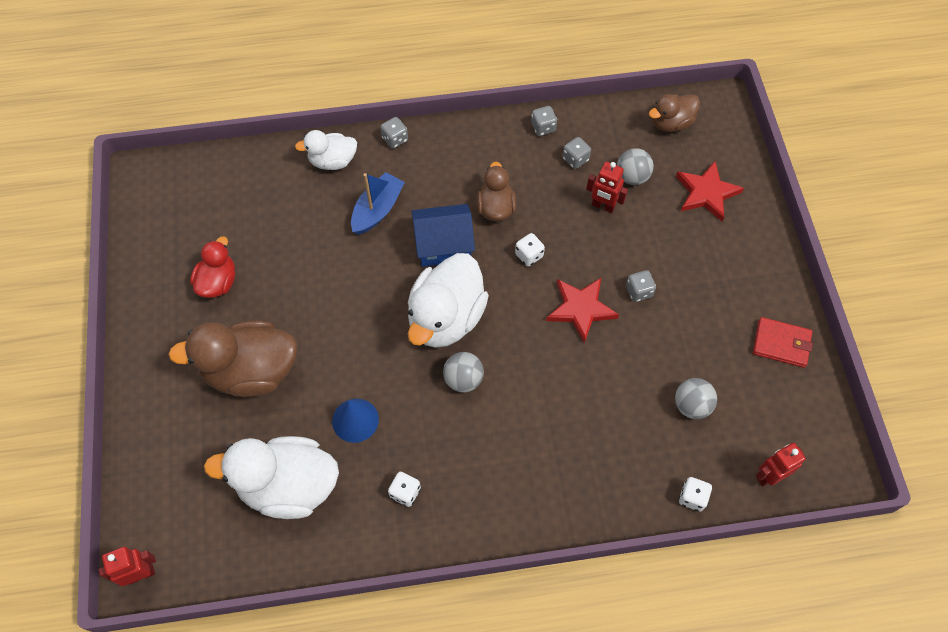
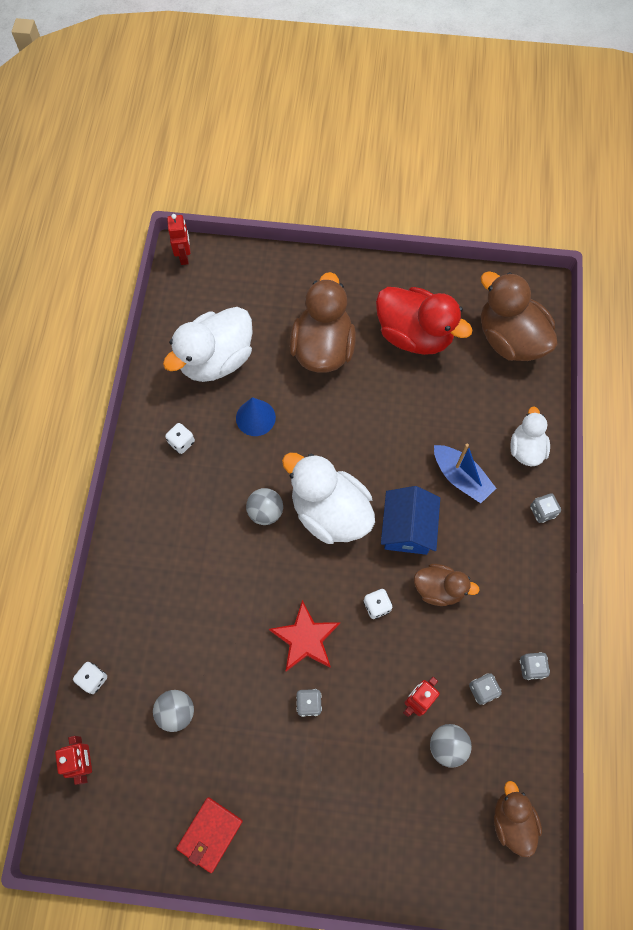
camera: 105 degrees right, 5 degrees up
red duck [190,236,235,298] -> red duck [376,287,473,355], size x1.76
white duck [204,436,339,519] -> white duck turned 150 degrees counterclockwise [163,307,253,382]
red star [676,161,744,221] -> none
none -> brown duck [481,271,558,361]

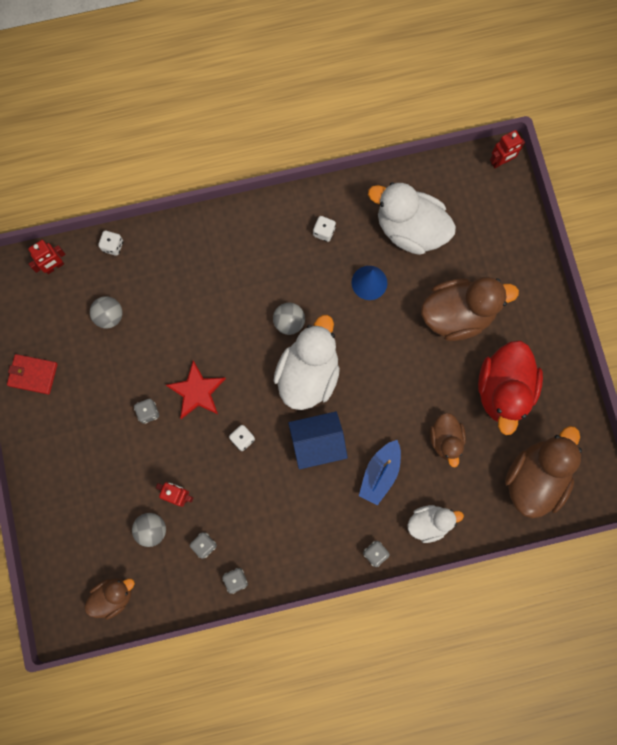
camera: 70 degrees right, 10 degrees up
brown duck [414,564,480,606] -> brown duck moved to [430,413,466,468]

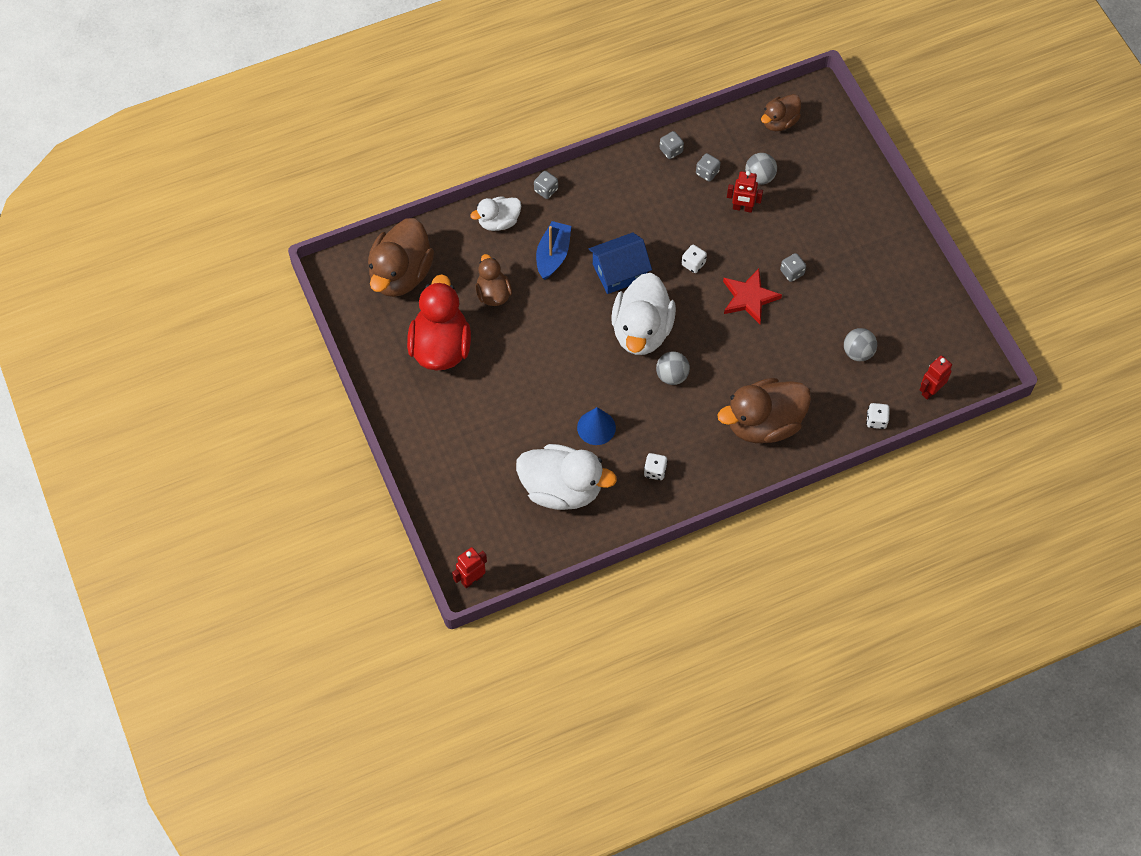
camera: 170 degrees right, 15 degrees down
red wallet [7,354,58,394] -> none
brown duck [421,277,519,341] -> brown duck moved to [718,378,811,443]

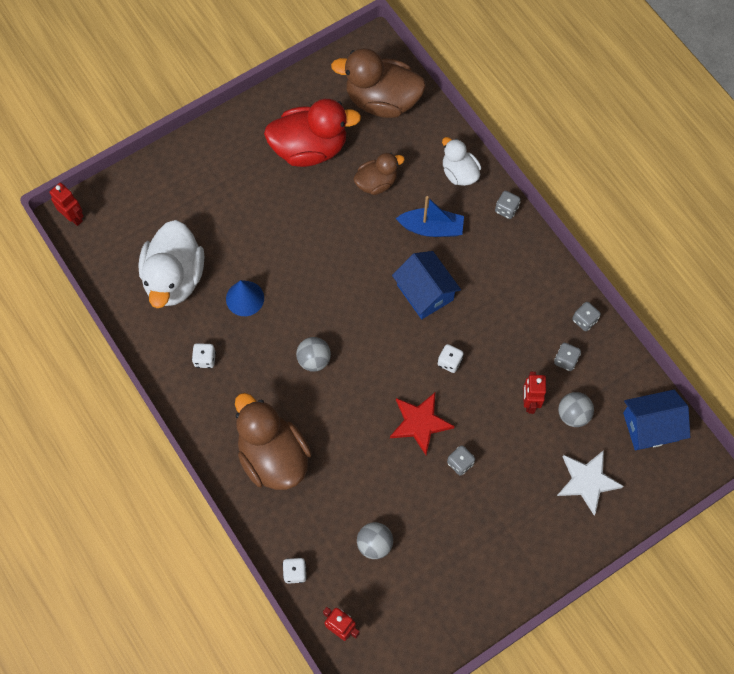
camera: 80 degrees right, 5 degrees up
white duck [611,273,676,355] -> none
brown duck [761,94,801,131] -> blue house [623,390,690,450]
none -> white star [557,450,624,515]

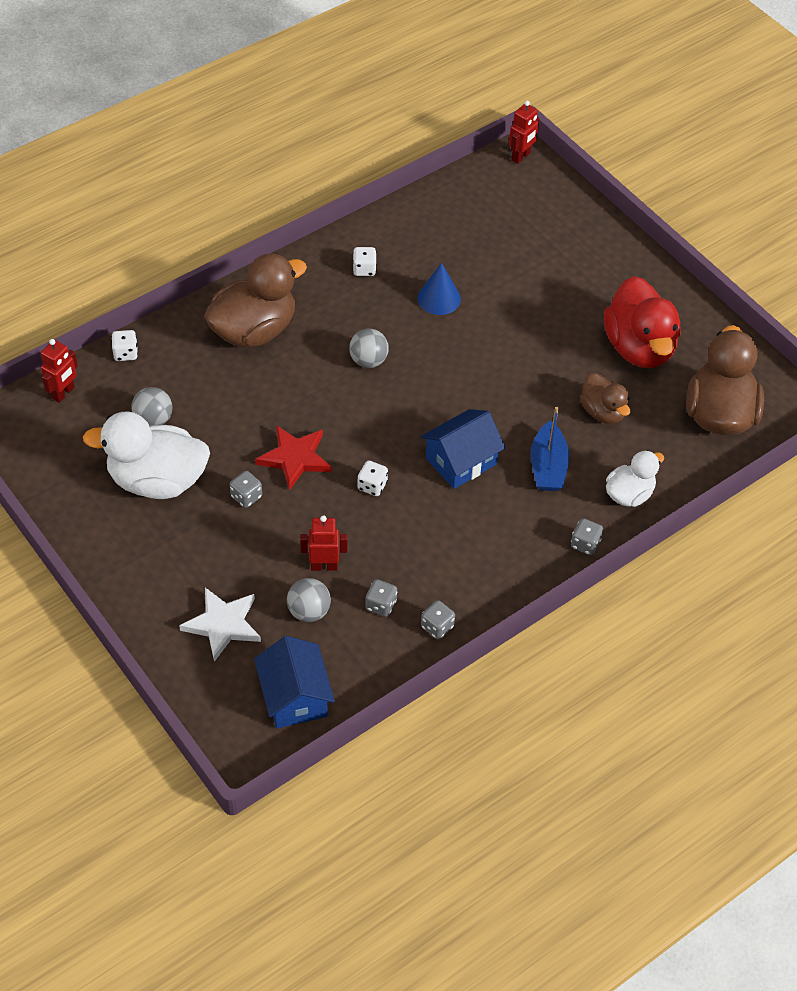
camera: 85 degrees right, 15 degrees down
white duck [138,220,204,308] -> white duck moved to [83,411,210,499]

